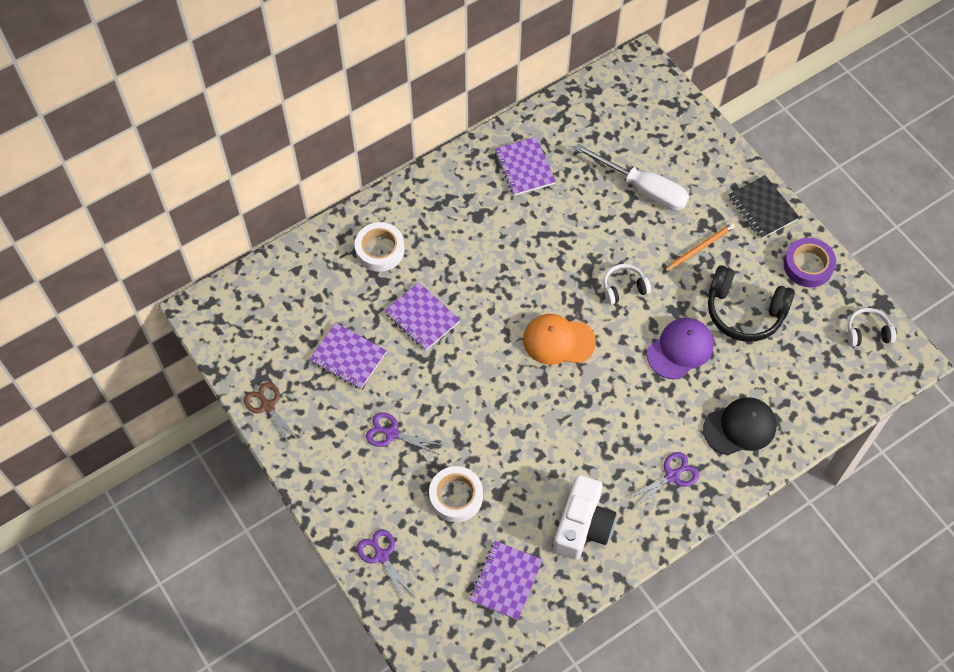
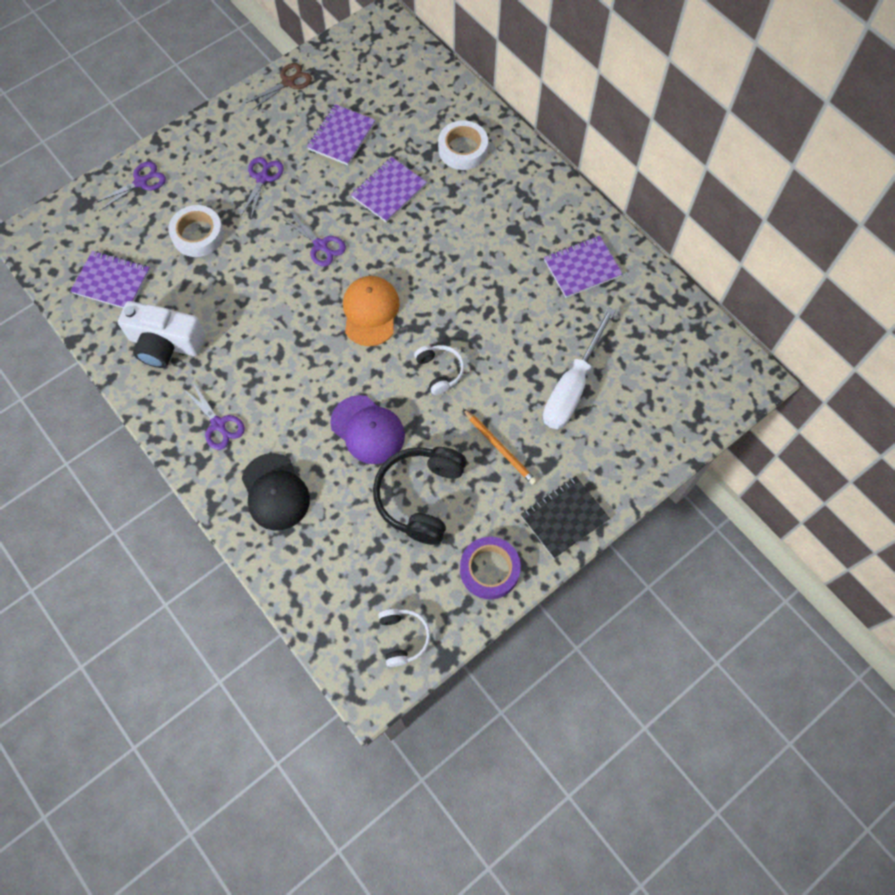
camera: 85 degrees right, 5 degrees up
none -> purple scissors [282,211,346,266]

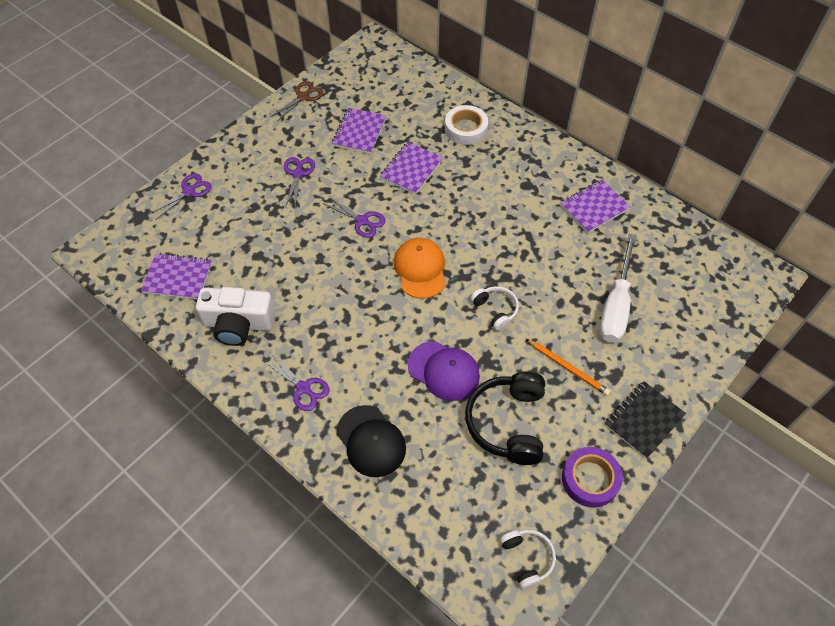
camera: 10 degrees left, 10 degrees down
white tape [168,205,224,257] -> none

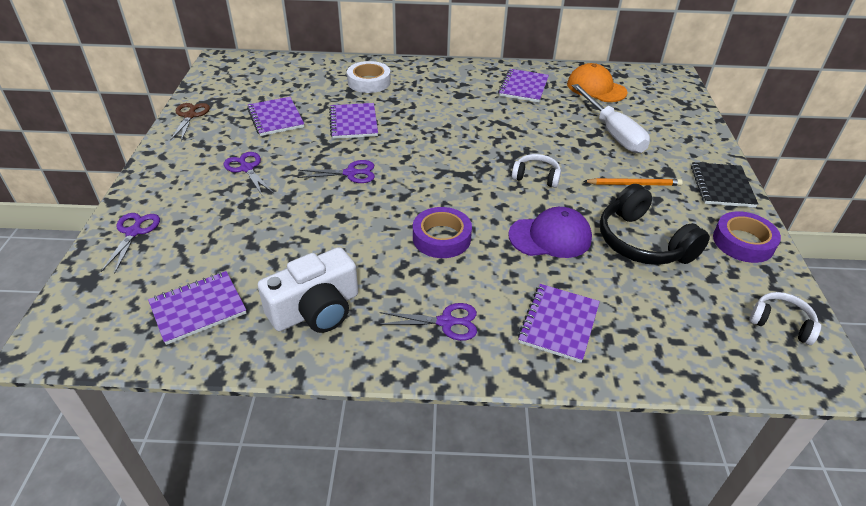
camera: 40 degrees left, 15 degrees down
black cap [337,405,406,477] -> purple notebook [518,284,600,363]
orange cap [394,238,446,299] -> orange cap moved to [567,63,628,102]
none -> purple tape [413,207,472,258]

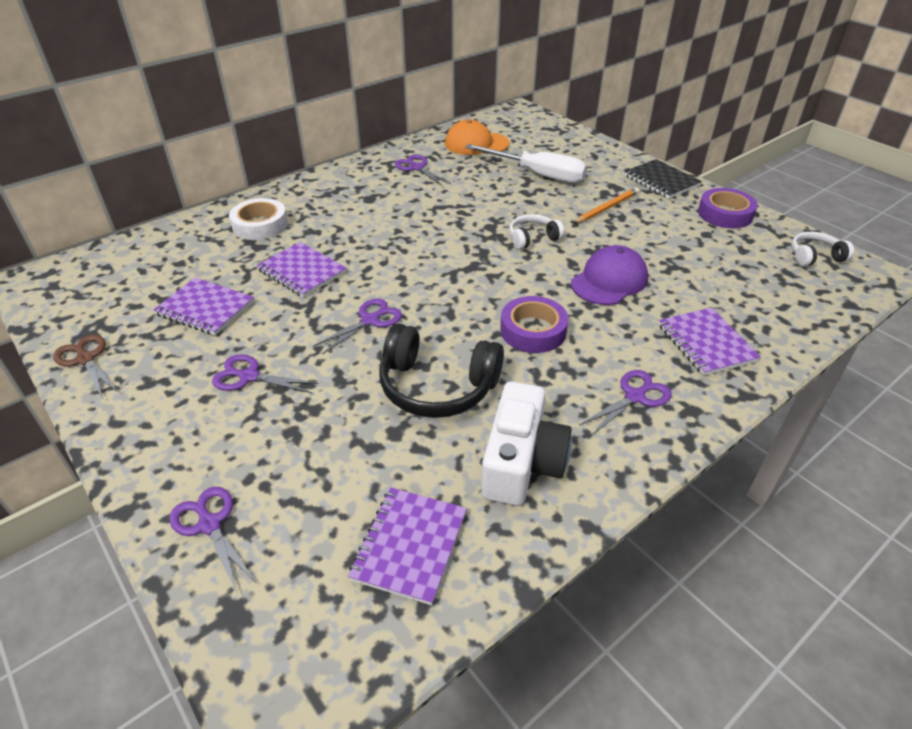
camera: 40 degrees left, 0 degrees up
purple notebook [498,69,549,102] -> purple scissors [395,155,451,186]
black headphones [599,184,710,265] -> black headphones moved to [379,324,504,418]

